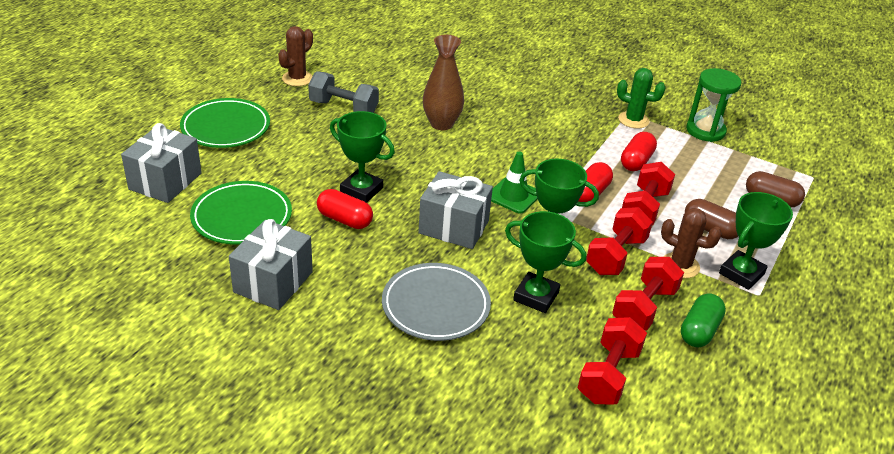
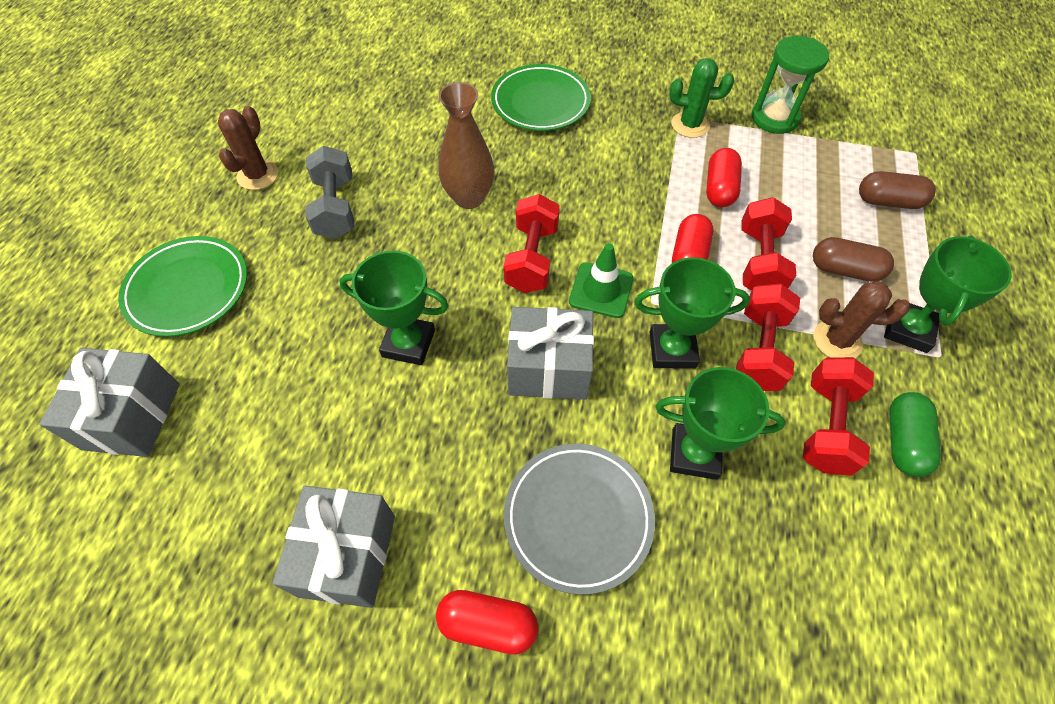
camera: 15 degrees left, 20 degrees up
green plate [190,181,292,245] -> green plate moved to [491,64,591,131]
grey dumbbell [308,71,379,113] -> grey dumbbell turned 75 degrees clockwise [305,146,354,239]
red capsule [317,189,373,229] -> red capsule moved to [436,590,538,655]
red dumbbell [578,317,647,404] -> red dumbbell moved to [504,194,560,293]

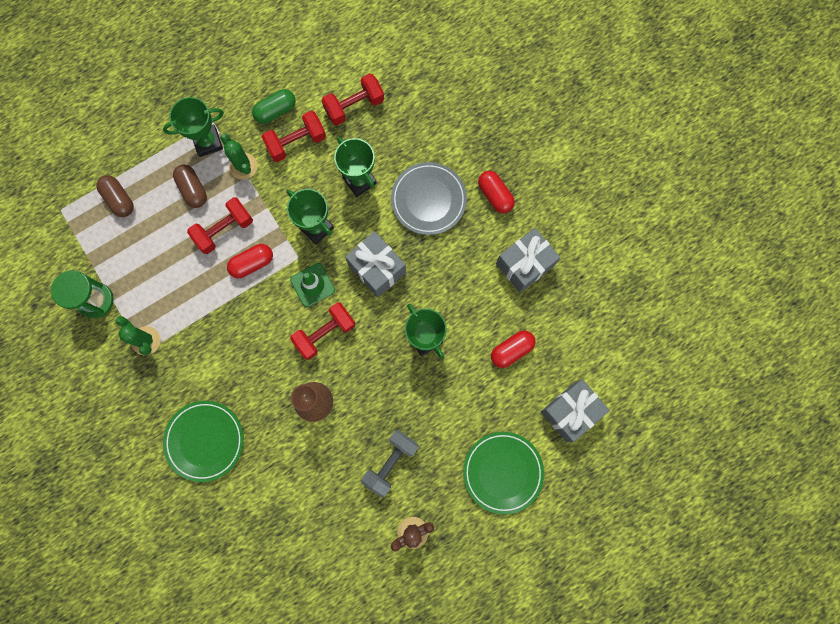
camera: 135 degrees left, 20 degrees up
red capsule [706,148,742,207] -> red capsule moved to [491,330,536,368]
red dumbbell [736,283,800,391] -> red dumbbell moved to [322,73,384,126]
brown cactus [814,281,910,358] -> green cactus [220,134,258,180]

